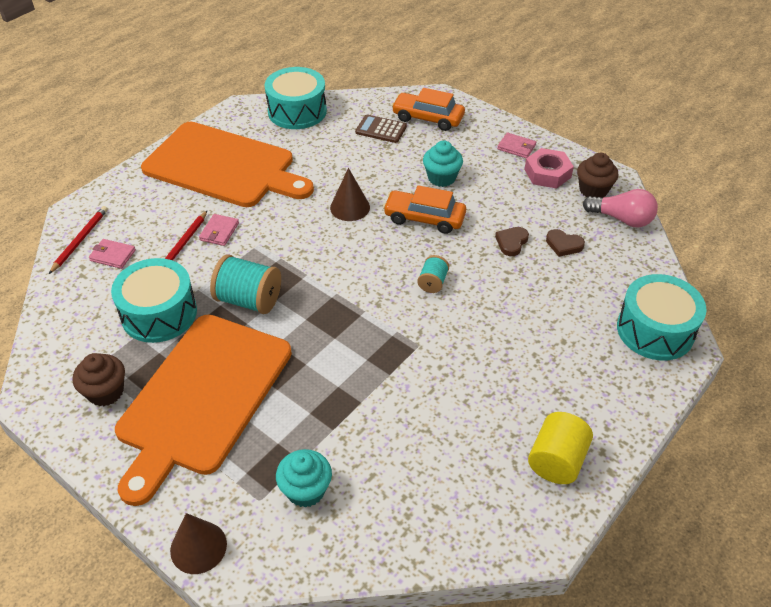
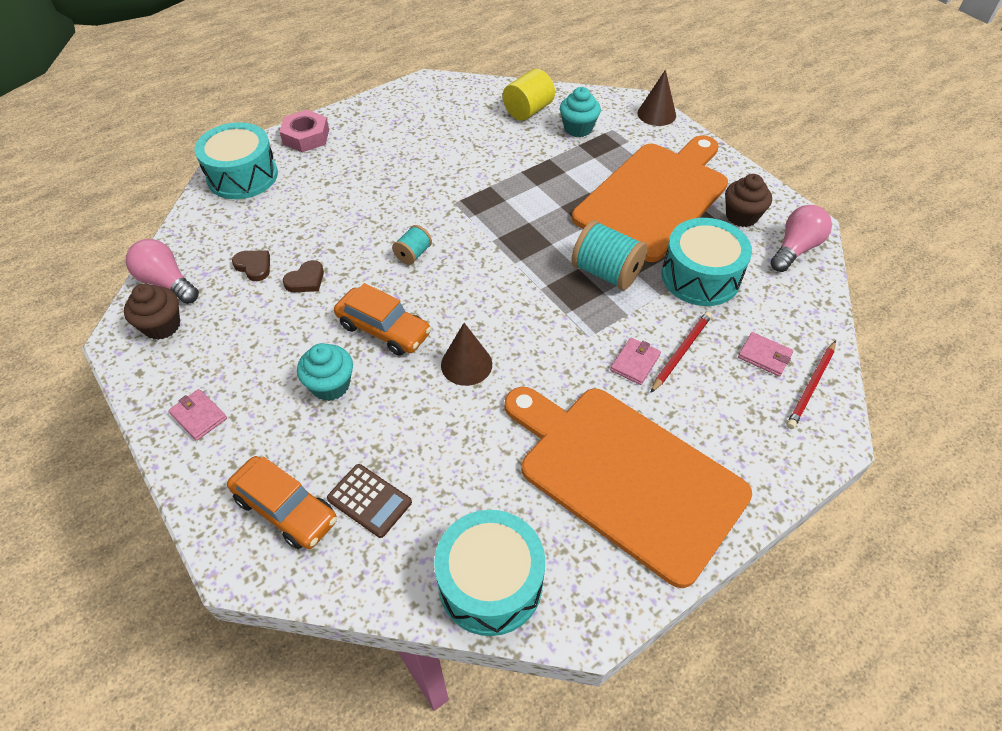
camera: 165 degrees left, 5 degrees up
pink nut [524,148,574,189] -> pink nut moved to [280,110,329,152]
yellow cylinder [528,412,593,484] -> yellow cylinder moved to [503,69,555,121]
none -> pink light bulb [770,205,832,272]

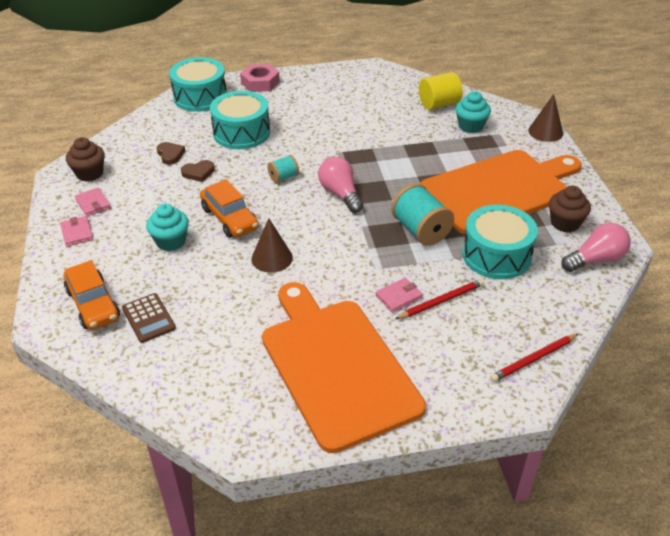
camera: 25 degrees right, 10 degrees down
pink light bulb [126,239,199,304] -> pink light bulb moved to [318,157,363,213]
turquoise drum [434,510,545,636] -> turquoise drum moved to [210,91,270,149]
pink wallet [738,332,793,377] -> pink wallet moved to [75,188,111,217]

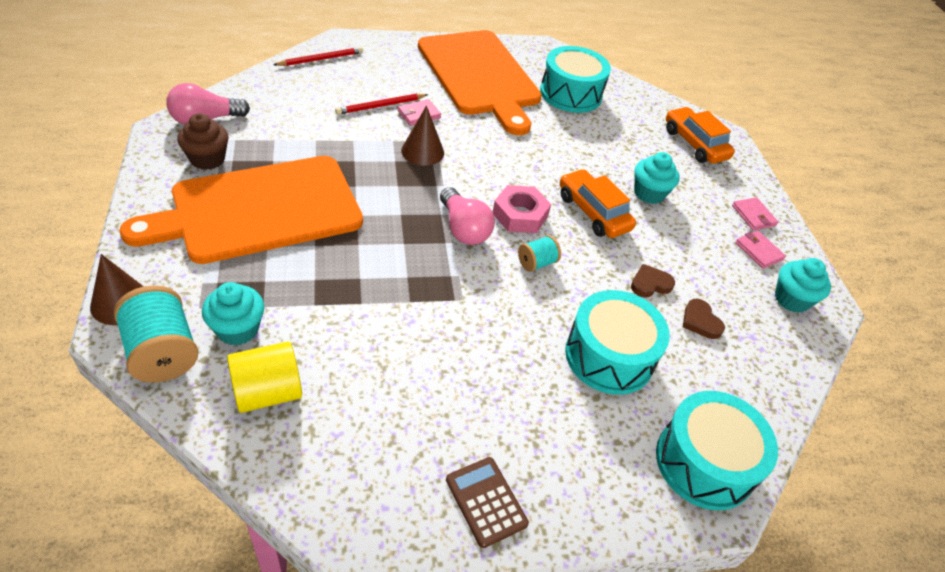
camera: 175 degrees right, 5 degrees up
brown cupcake [66,137,105,182] -> turquoise cupcake [775,258,831,313]
brown calculator [122,293,176,343] -> brown calculator moved to [446,457,529,548]
pink nut [240,64,280,92] -> pink nut moved to [493,185,551,233]
brown cone [251,218,293,273] -> brown cone moved to [401,106,444,166]
turquoise spool [391,183,454,246] -> turquoise spool moved to [114,285,199,383]
turquoise drum [462,205,538,279] -> turquoise drum moved to [540,46,611,113]

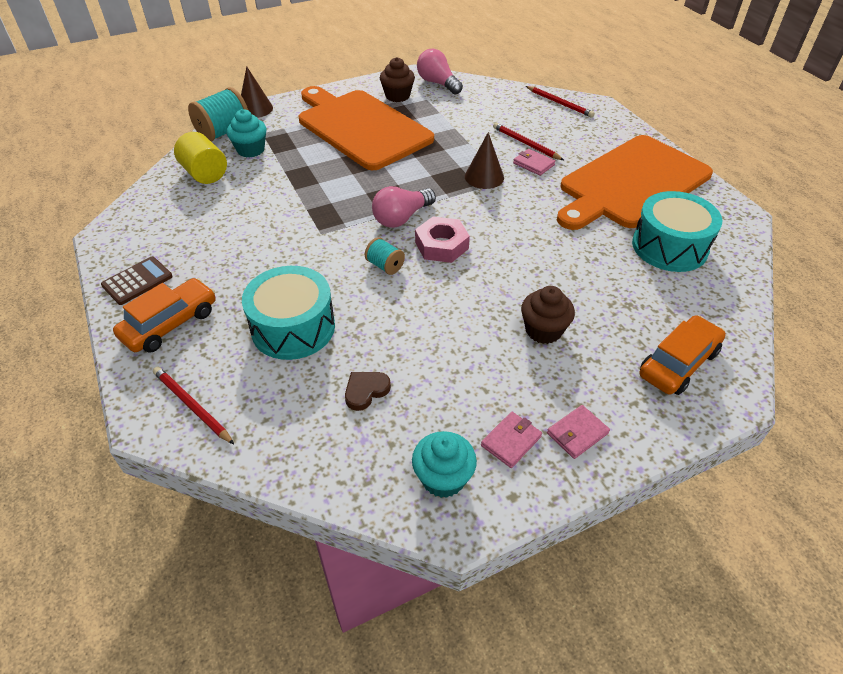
camera: 80 degrees right, 0 degrees up
orange car [560,169,636,238] -> orange car moved to [113,278,216,353]
brown heart [631,264,675,297] -> none
turquoise cupcake [634,152,680,204] -> brown cupcake [521,286,575,344]
turquoise drum [656,391,778,510] -> red pencil [153,367,234,444]

